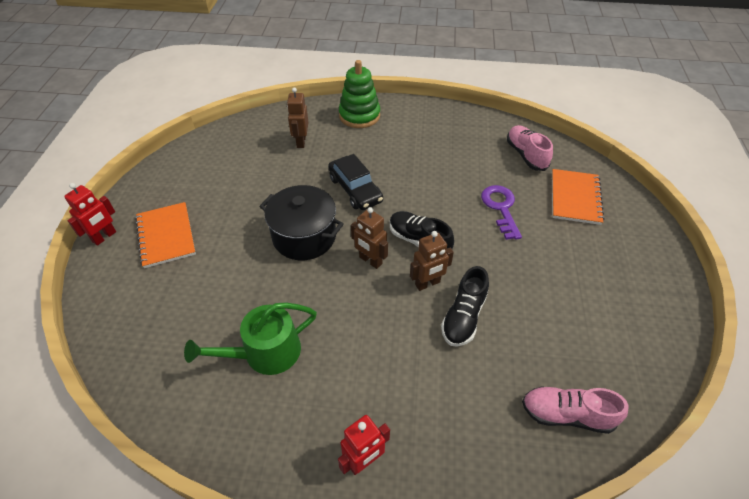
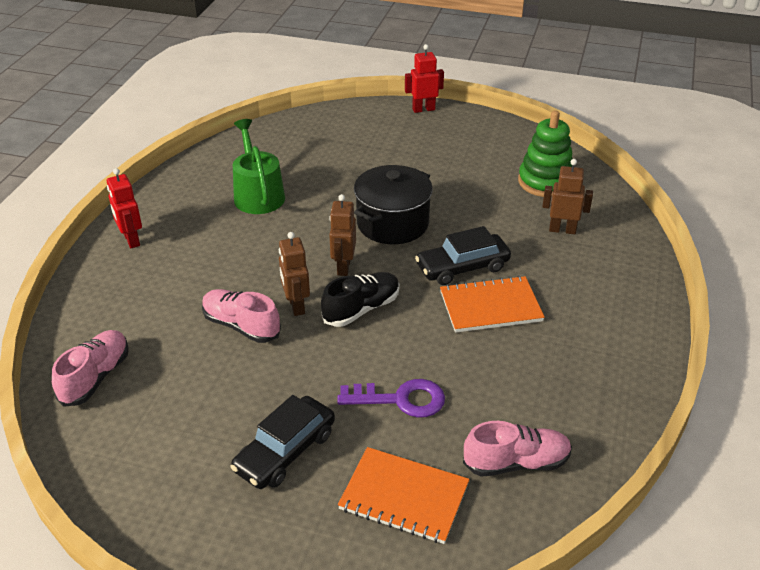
camera: 100 degrees right, 10 degrees down
red robot [64,183,116,246] -> red robot turned 120 degrees clockwise [405,44,444,113]
orange notebook [135,202,196,268] -> orange notebook moved to [440,276,545,333]
green stacking toy [339,60,380,128] -> green stacking toy moved to [518,110,573,197]
brown robot [351,207,388,269] -> brown robot turned 45 degrees counterclockwise [329,194,356,276]
black shoe [441,266,489,347] -> pink shoe [202,289,281,343]
none -> black car [231,395,335,489]

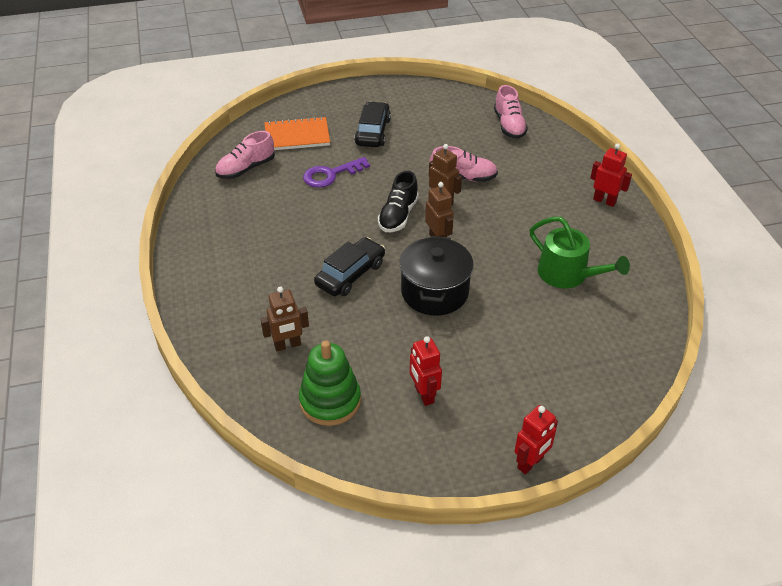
camera: 150 degrees right, 5 degrees up
orange notebook [440,276,545,333] -> none
none -> red robot [410,336,442,406]

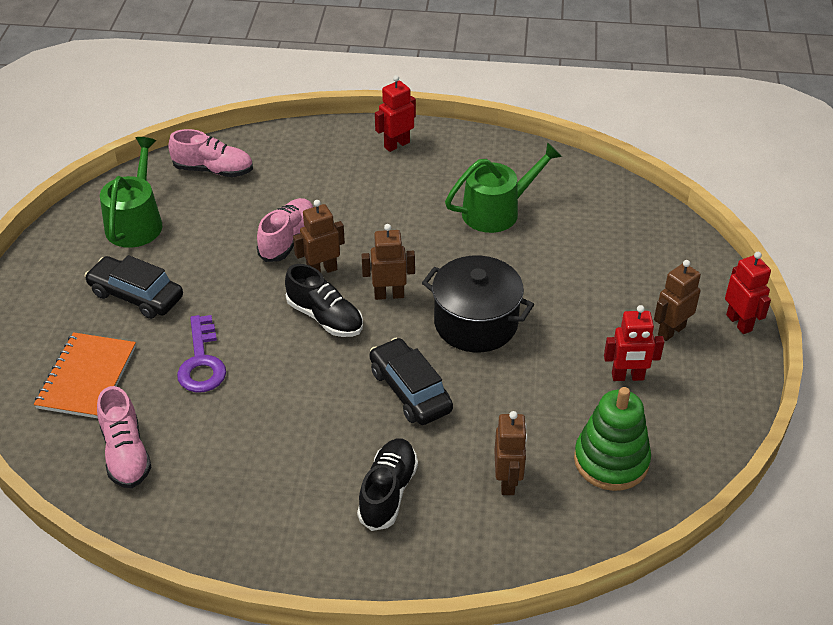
camera: 70 degrees left, 0 degrees up
none -> green watering can [100,137,162,248]
none -> black shoe [357,439,418,531]
none -> brown robot [654,260,701,341]

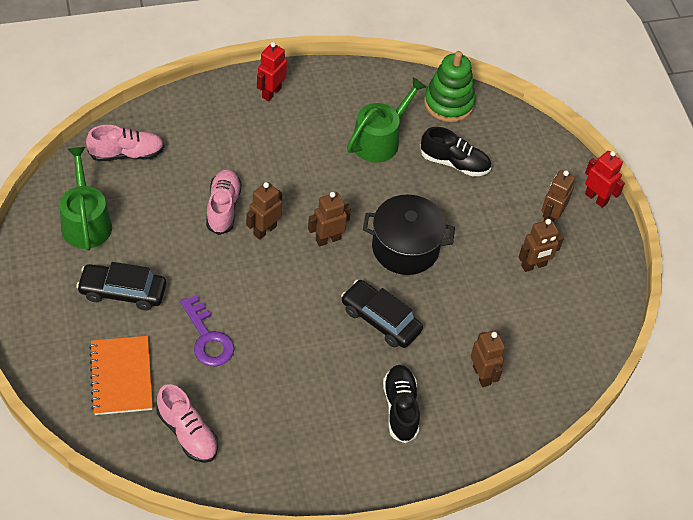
camera: 25 degrees left, 10 degrees up
black shoe [285,264,363,337] -> black shoe moved to [420,127,491,176]
green stacking toy [574,387,651,491] -> green stacking toy moved to [424,51,476,122]
red robot [604,305,664,381] -> brown robot [519,219,564,272]

